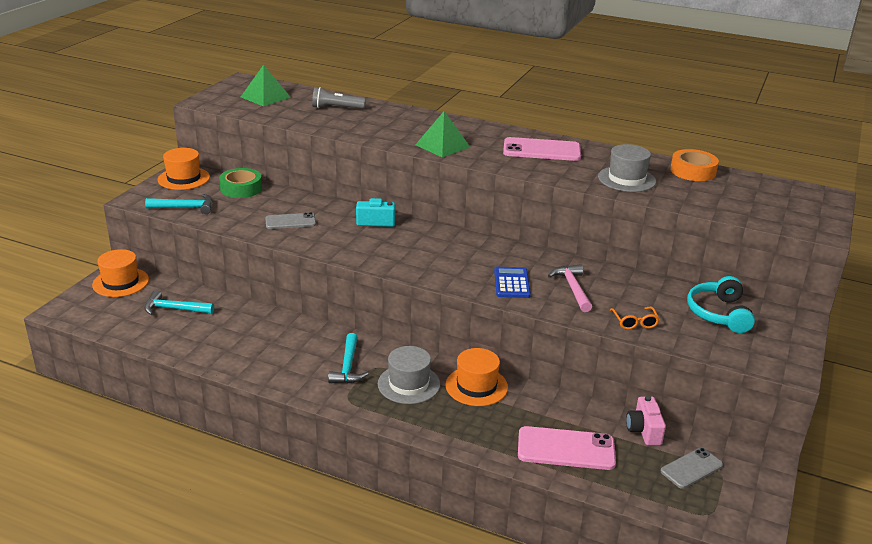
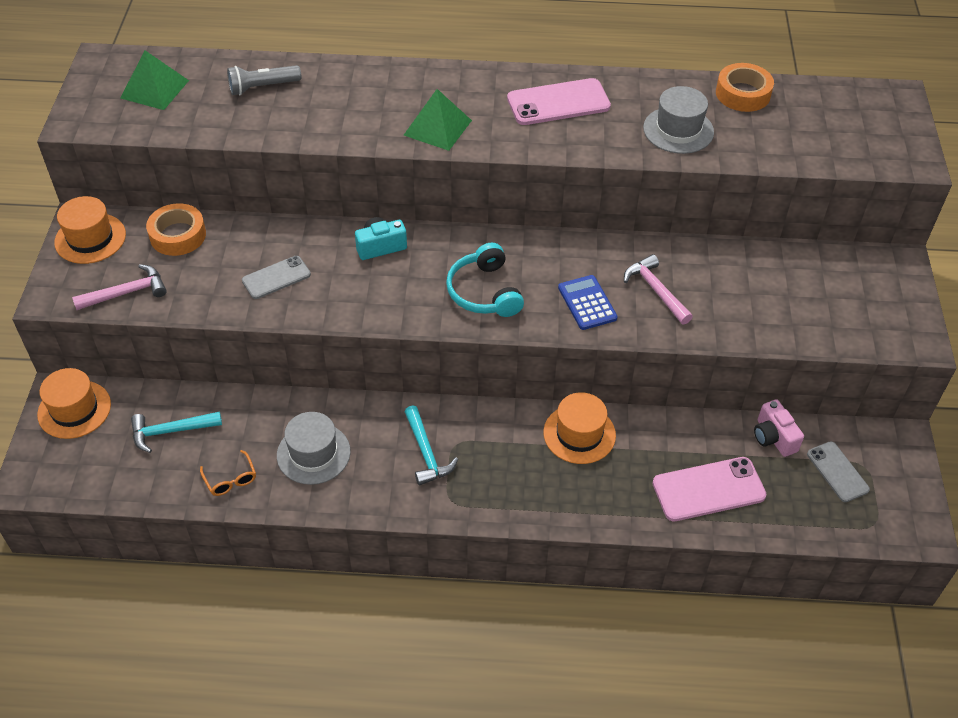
camera: 20 degrees left, 20 degrees up
turquoise hammer [145,194,213,214] -> pink hammer [72,264,167,310]
green tape [219,168,262,198] -> orange tape [146,203,206,256]
grey hat [378,346,440,404] -> grey hat moved to [277,412,351,485]
orange glasses [610,307,660,330] -> orange glasses moved to [200,450,256,496]
grey phone [661,448,723,489] -> grey phone turned 60 degrees counterclockwise [807,441,870,502]
turquoise headphones [687,276,755,333] -> turquoise headphones moved to [446,243,524,317]

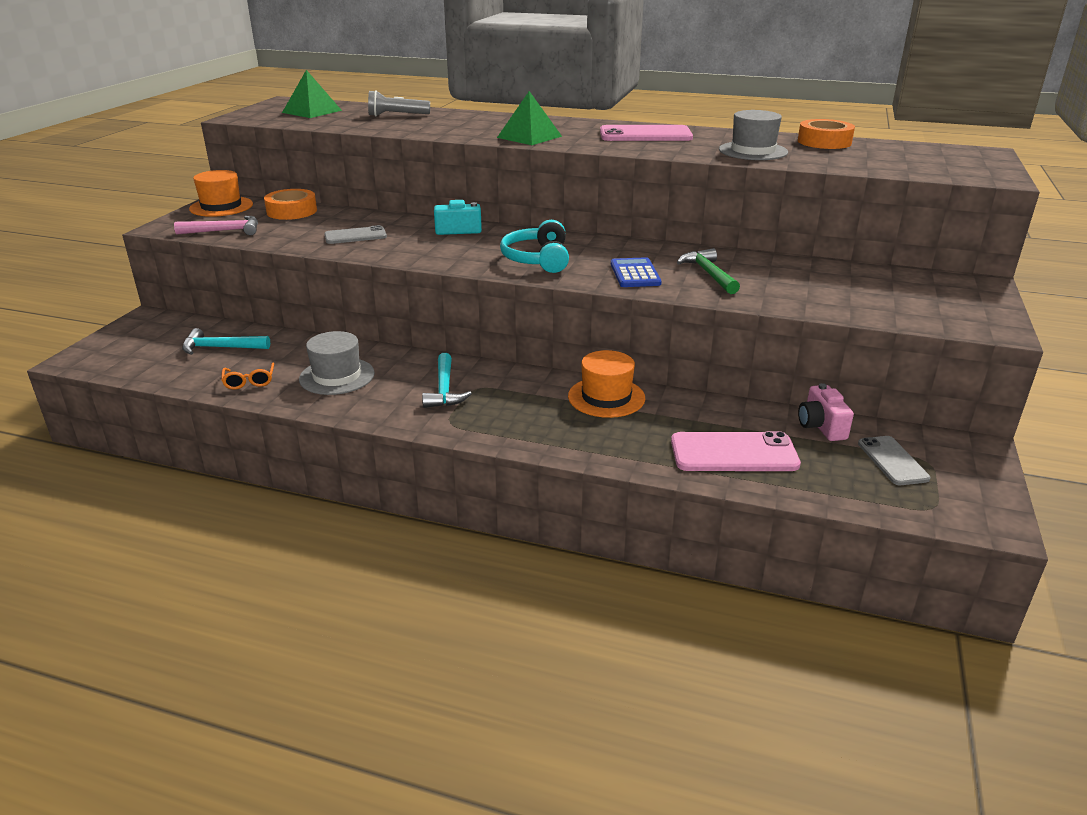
camera: 15 degrees right, 20 degrees down
orange hat [37,368,111,439] -> none
pink hammer [624,254,693,325] -> green hammer [677,248,740,294]

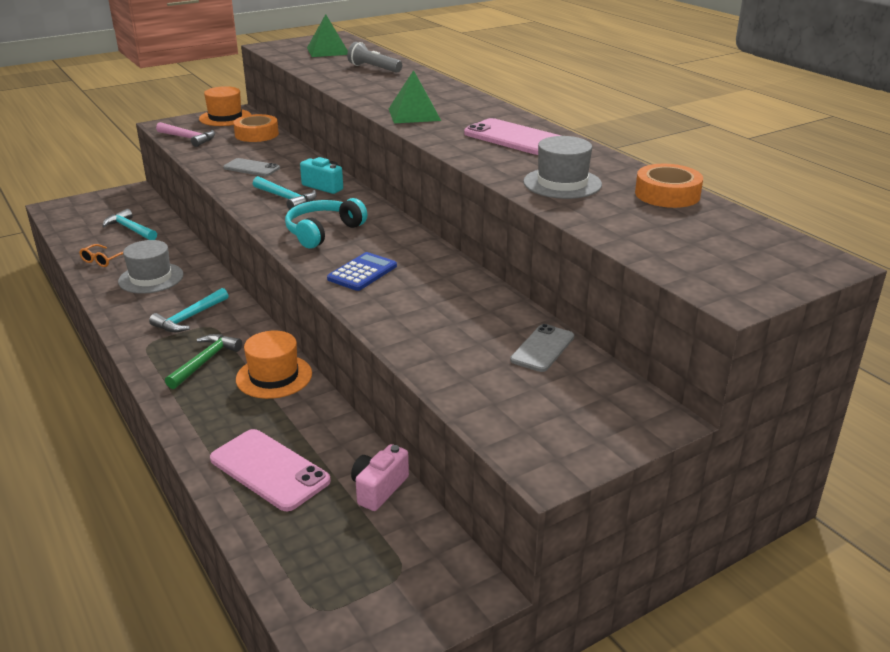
camera: 40 degrees right, 0 degrees up
green hammer [677,248,740,294] -> green hammer moved to [165,334,242,389]
grey phone [858,436,931,485] -> grey phone moved to [510,324,574,372]
none -> turquoise hammer [253,176,317,210]

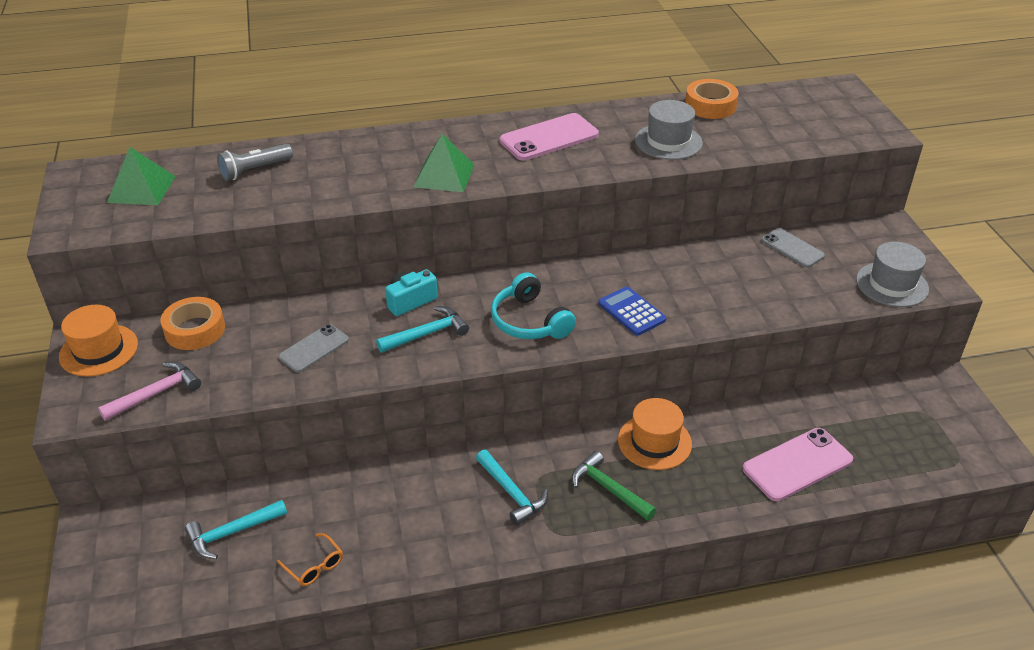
camera: 70 degrees left, 10 degrees up
grey hat [118,240,184,294] -> grey hat moved to [856,242,929,307]
pink camera [351,444,409,511] -> none

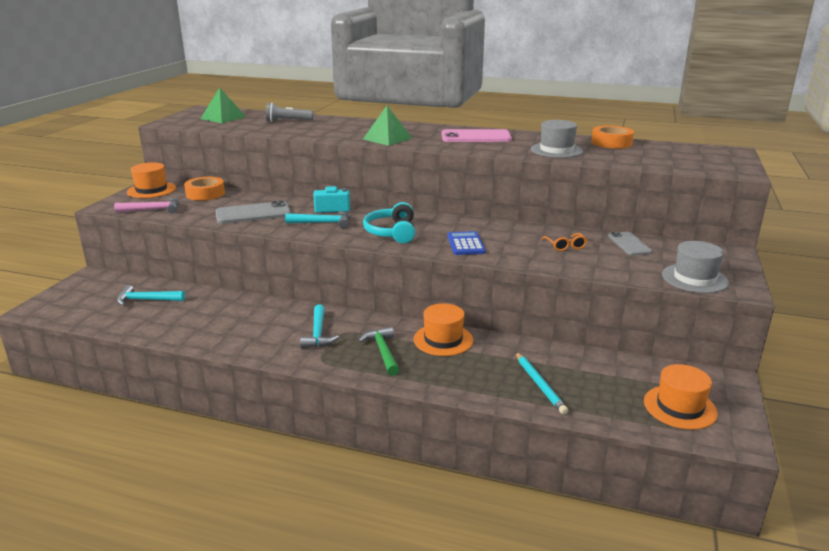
camera: 30 degrees right, 15 degrees down
orange glasses [277,533,343,586] -> orange glasses moved to [542,233,587,251]
grey phone [278,324,349,372] -> grey phone [216,201,291,224], size x1.58
pink phone [743,428,853,501] -> turquoise pencil [516,352,568,415]
none -> orange hat [644,364,718,430]

